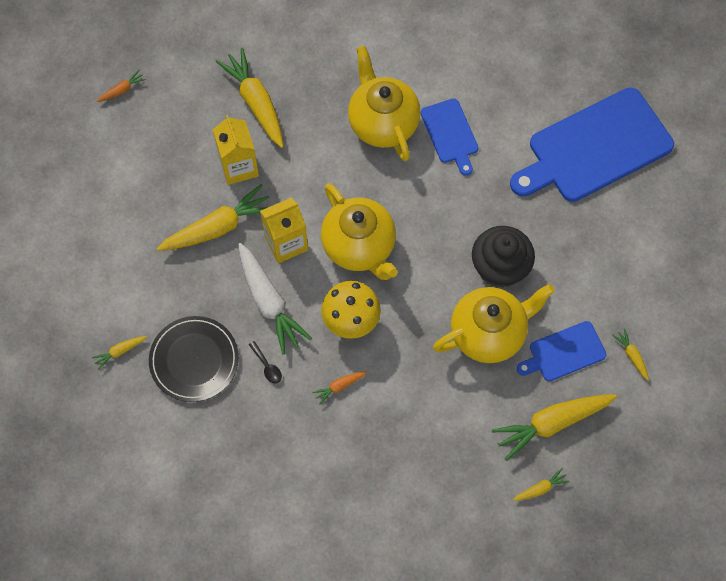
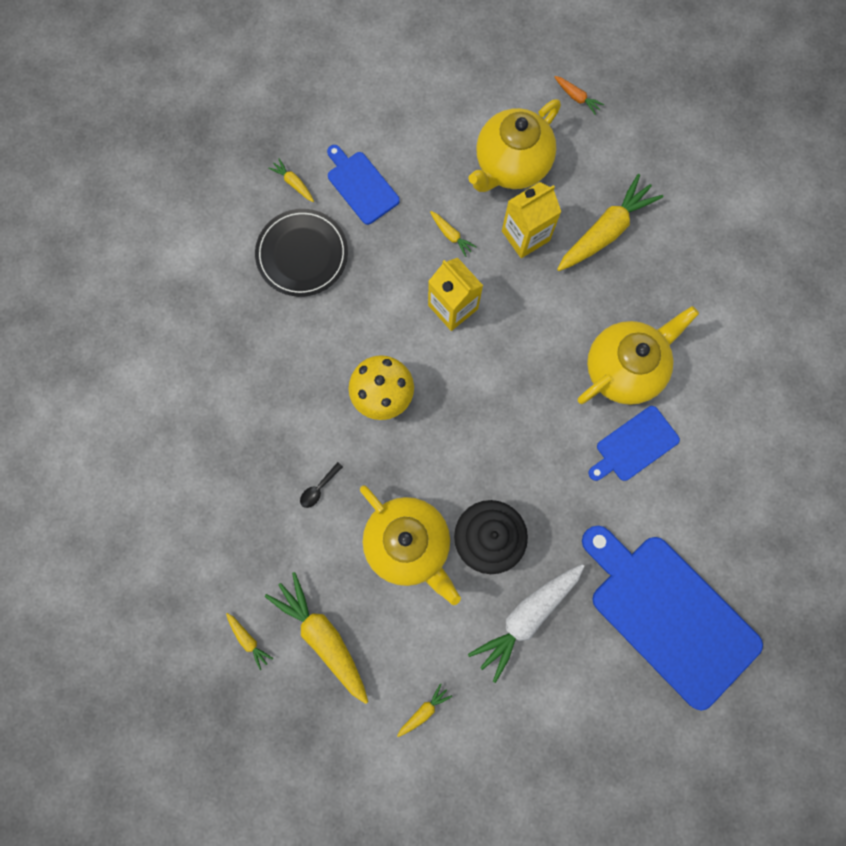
camera: 75 degrees right, 10 degrees up
yellow carrot [157,184,269,251] -> yellow carrot [430,211,476,257], size x0.45
white carrot [238,243,312,355] -> white carrot moved to [468,564,585,683]
black spoon [249,341,282,384] -> black spoon moved to [300,462,343,508]
orange carrot [312,371,367,405] -> none
yellow teapot [321,183,398,280] -> yellow teapot moved to [468,99,561,192]
blue cutting board [517,321,607,381] -> blue cutting board moved to [327,145,400,225]

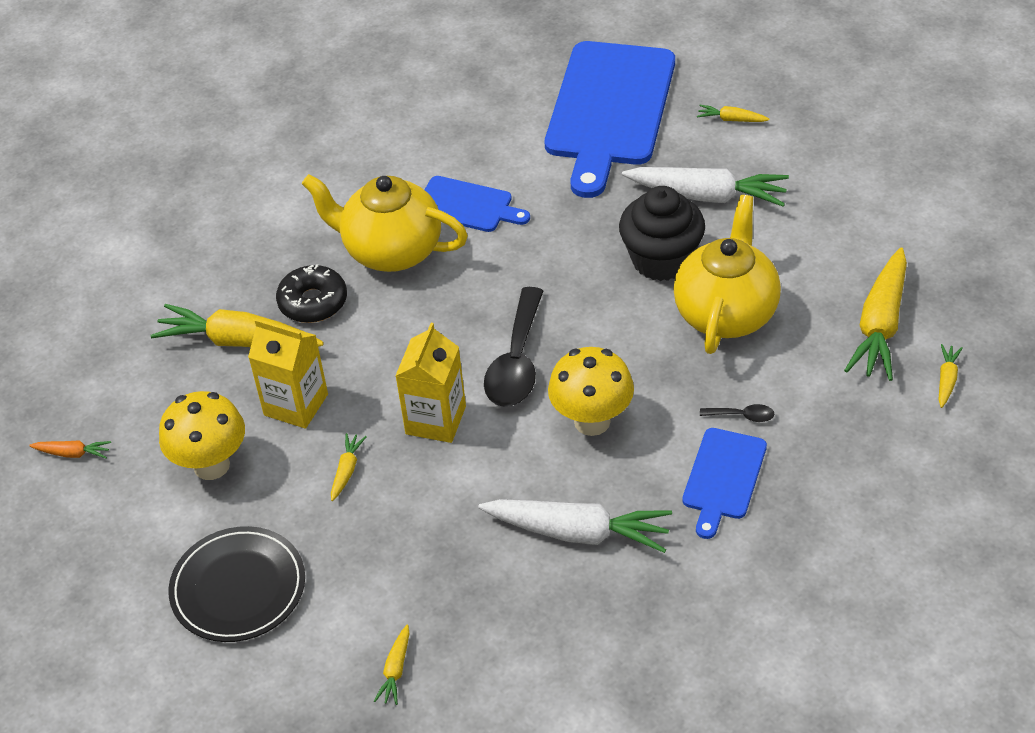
camera: 120 degrees left, 30 degrees down
black plate [255,209,348,297] -> black plate moved to [168,526,305,642]
blue cutting board [327,145,400,225] -> blue cutting board moved to [682,428,767,539]
yellow carrot [397,683,452,737] -> yellow carrot moved to [697,105,769,122]
yellow teapot [468,99,561,192] -> yellow mushroom [159,391,245,480]
orange carrot [555,76,604,115] -> orange carrot turned 90 degrees clockwise [29,440,111,458]
none -> black donut [276,264,347,323]
none -> white carrot [478,499,672,553]
none -> black spoon [484,287,543,407]

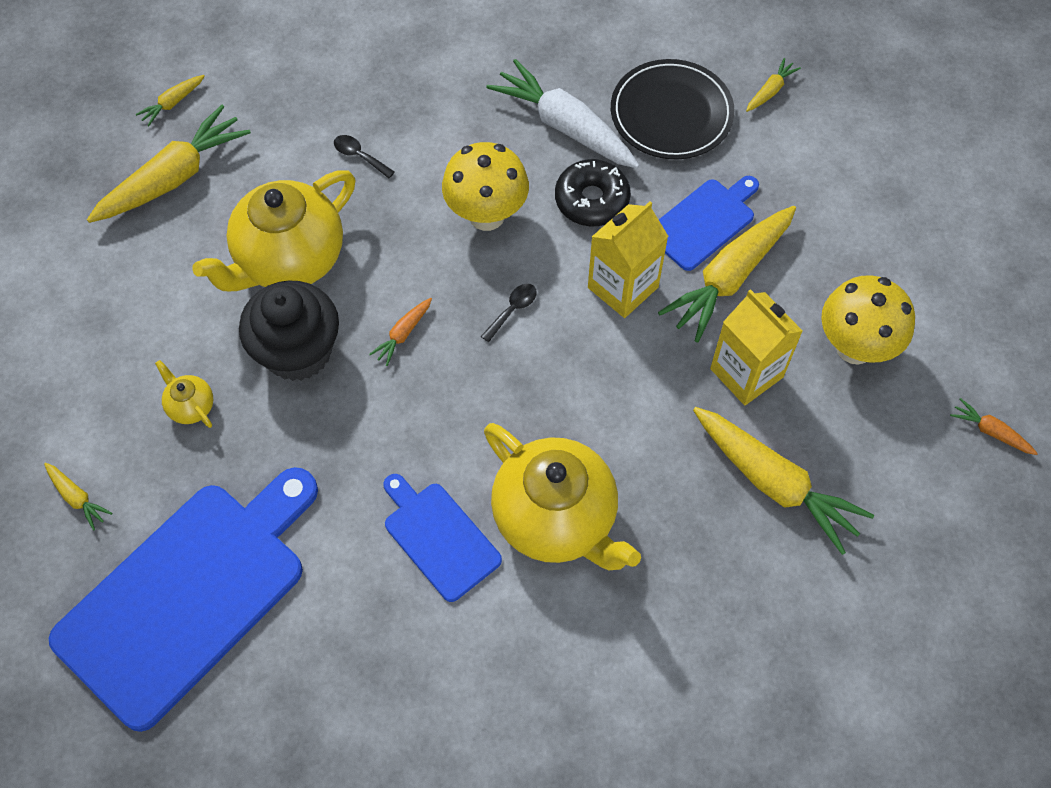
camera: 155 degrees left, 15 degrees up
black plate [168,526,305,642] -> black plate moved to [611,59,735,159]
black donut [276,264,347,323] -> black donut moved to [555,159,631,226]
yellow carrot [331,433,367,501] -> yellow carrot [658,206,796,343], size x2.22
black spoon [484,287,543,407] -> black spoon [481,284,537,342], size x0.43
white carrot [622,167,789,207] -> yellow teapot [155,360,213,428]
blue cutting board [682,428,767,539] -> blue cutting board moved to [659,176,759,271]
none -> orange carrot [369,298,432,366]

